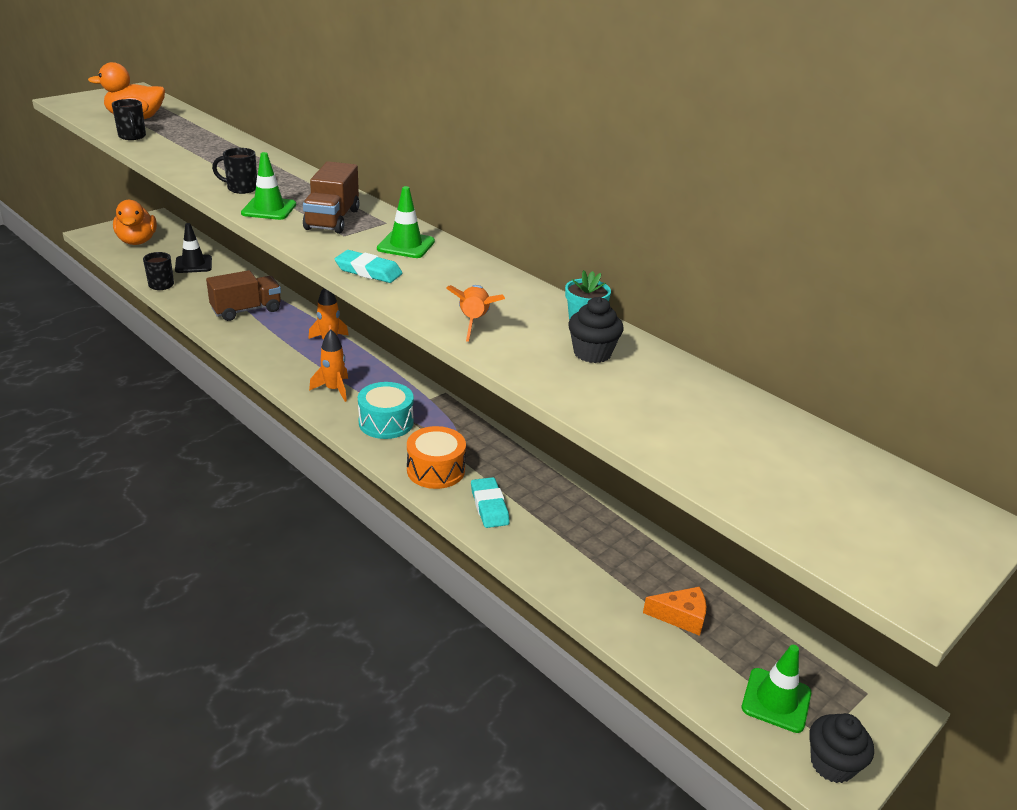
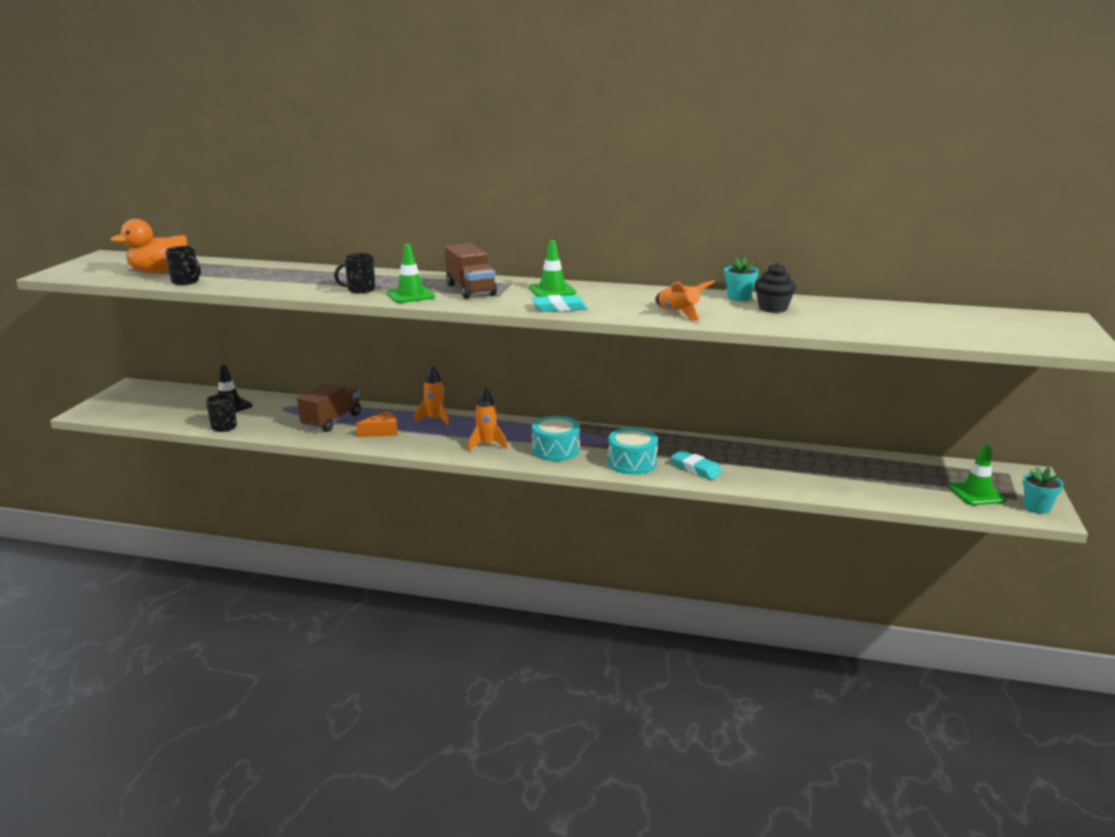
camera: 30 degrees left, 10 degrees down
orange duck [113,200,157,245] -> none
orange drum [407,426,466,489] -> turquoise drum [608,428,658,475]
orange cheese [643,586,706,636] -> orange cheese moved to [356,411,398,437]
black cupcake [809,713,874,783] -> turquoise flower pot [1023,467,1064,514]

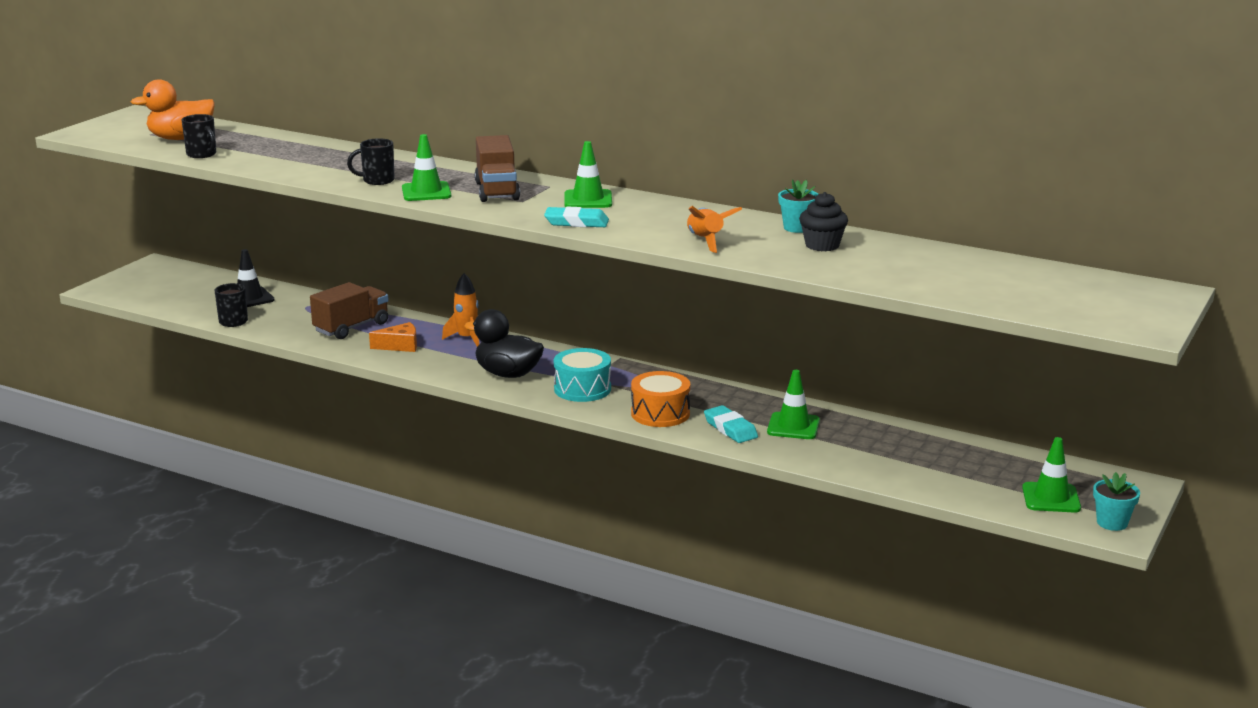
camera: 15 degrees right, 0 degrees up
orange rocket [468,387,507,451] -> black duck [465,309,544,378]
turquoise drum [608,428,658,475] -> orange drum [631,371,690,427]
none -> green traffic cone [767,370,820,439]

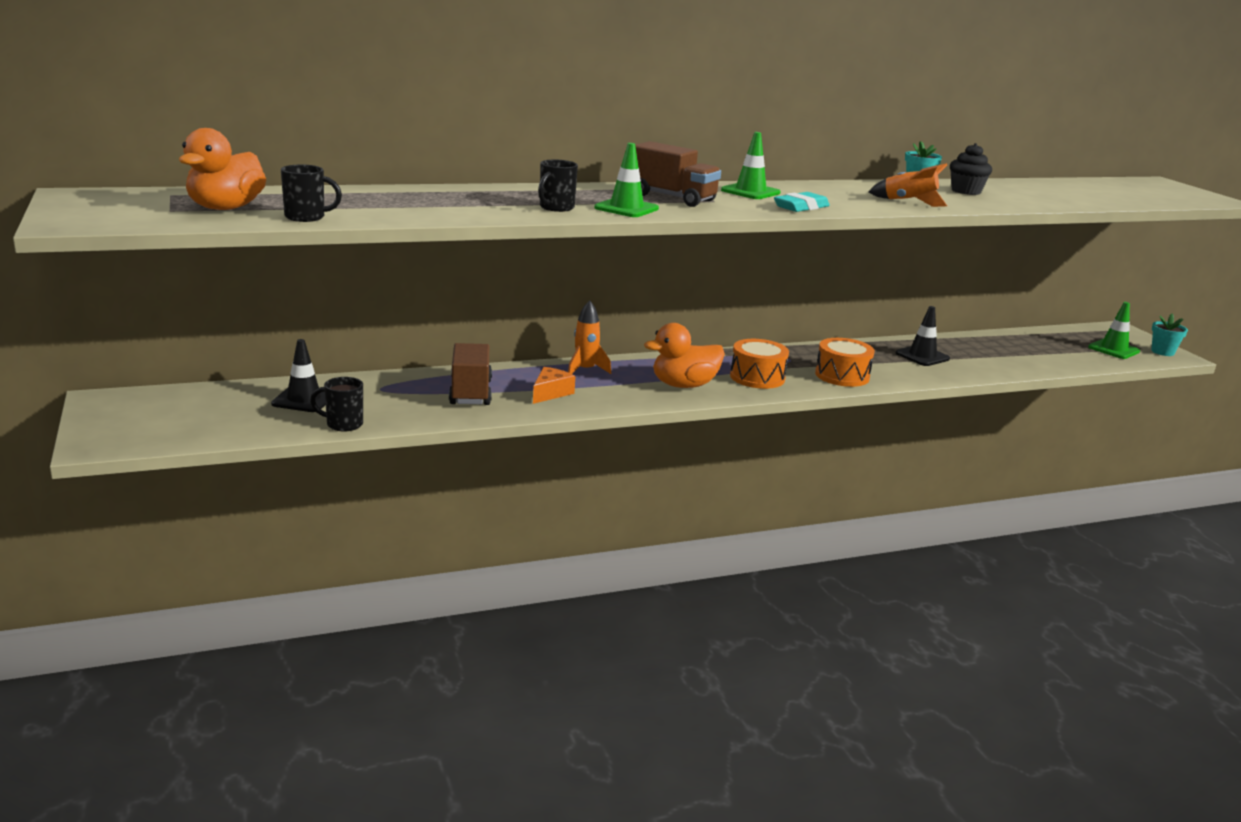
camera: 50 degrees left, 0 degrees up
black duck [465,309,544,378] -> orange duck [644,323,725,388]
turquoise drum [554,348,611,402] -> orange drum [730,339,789,389]
turquoise eraser [704,405,758,443] -> none
green traffic cone [767,370,820,439] -> black traffic cone [896,306,950,366]

